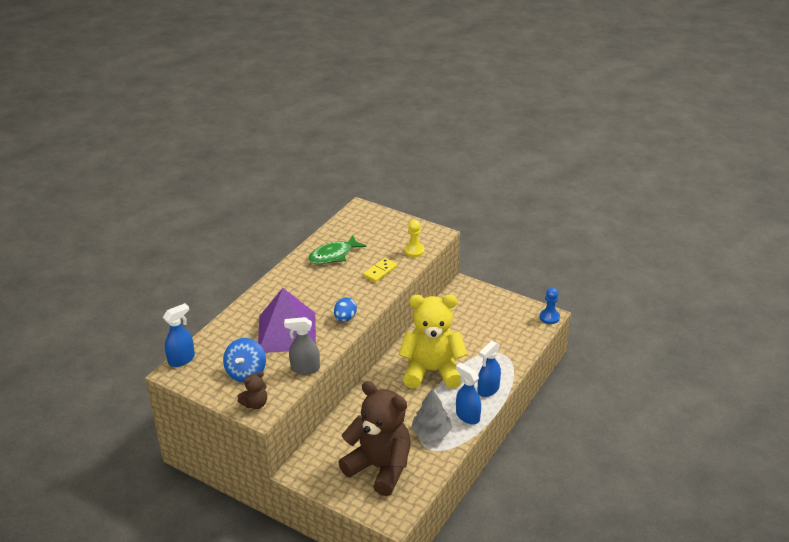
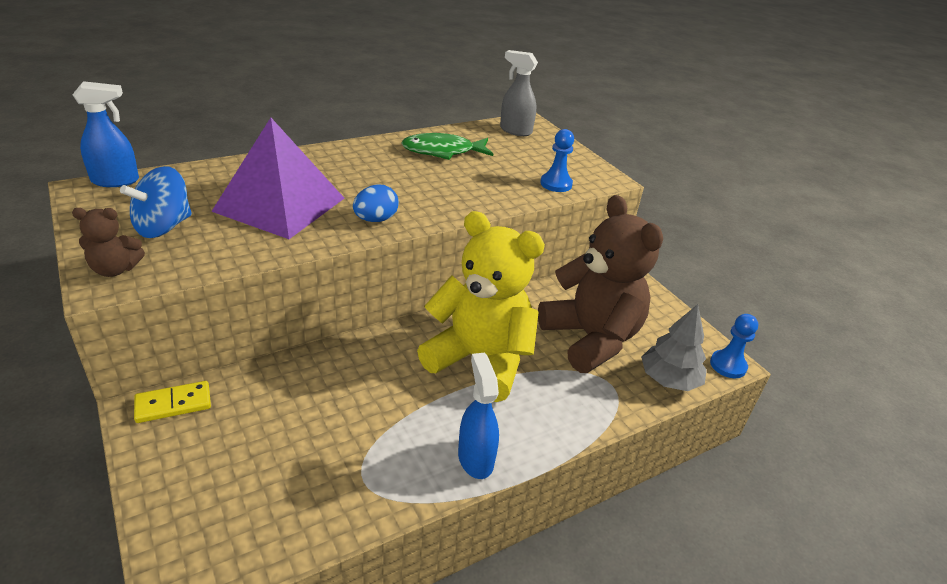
camera: 25 degrees right, 0 degrees up
grey spray bottle [284,317,320,375] -> grey spray bottle moved to [500,50,538,136]
brown teddy bear [338,381,411,496] -> brown teddy bear moved to [538,195,663,373]
yellow domino [363,258,397,282] -> yellow domino moved to [134,381,211,423]
yellow pawn [404,220,424,257] -> blue pawn [540,129,574,192]
grey tree [411,389,452,440] -> grey tree moved to [641,304,707,391]
blue spray bottle [478,341,501,397] -> none

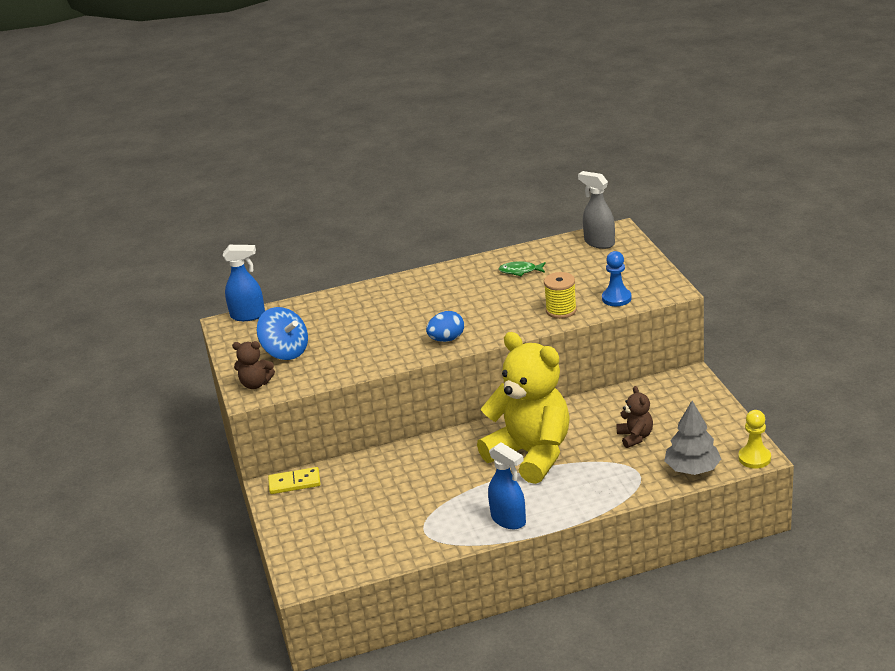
camera: 20 degrees right, 5 degrees down
blue spinning top [120,166,192,238] -> blue spinning top turned 105 degrees counterclockwise [257,307,308,360]
purple pyramid [211,118,345,239] -> none
green fish [401,133,493,160] -> green fish [499,261,546,276], size x0.56
blue spray bottle [458,353,499,479] -> blue spray bottle turned 135 degrees clockwise [488,442,526,529]
brown teddy bear [538,195,663,373] -> brown teddy bear [616,386,653,448], size x0.42
blue pawn [710,314,758,378] -> yellow pawn [738,410,771,468]
none -> yellow spool [544,272,577,319]

